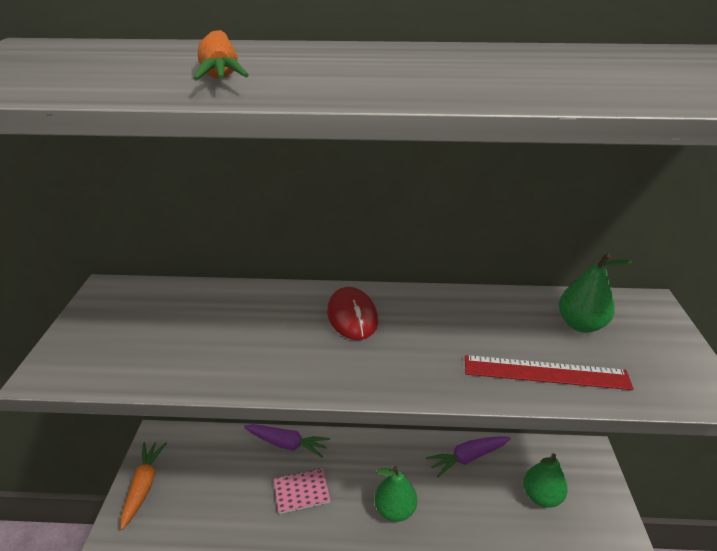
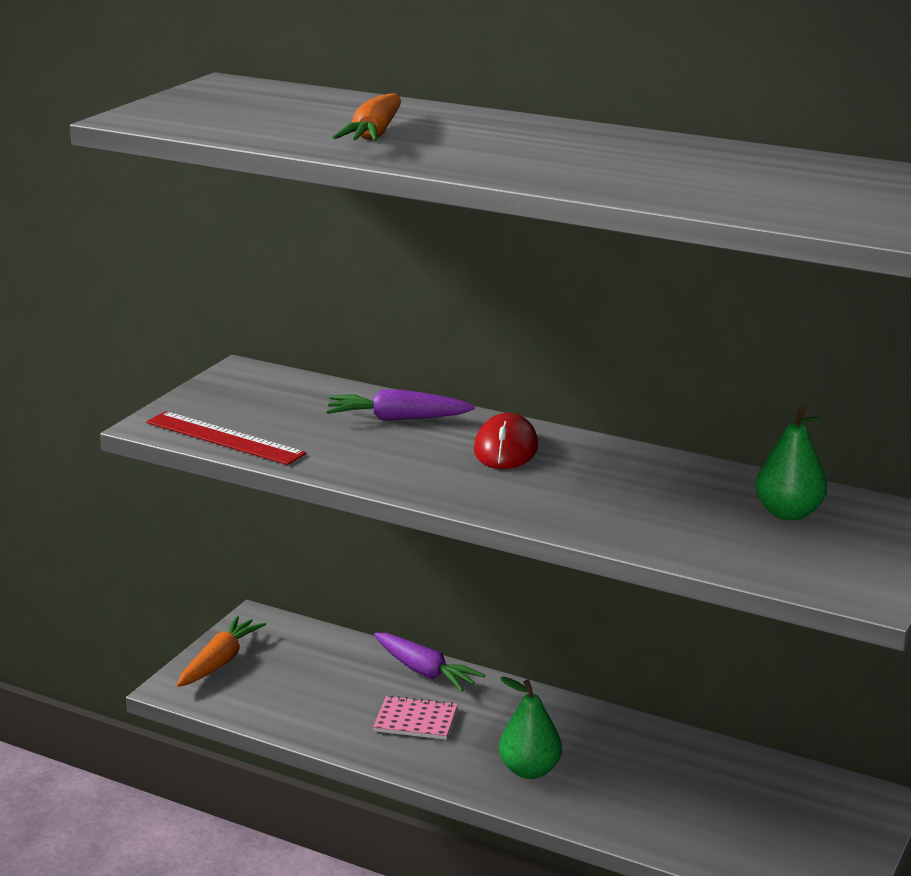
camera: 25 degrees right, 10 degrees down
purple carrot [426,436,511,477] -> purple carrot moved to [326,389,475,421]
red ruler [465,355,634,390] -> red ruler moved to [146,411,306,465]
green pear [523,453,568,507] -> none

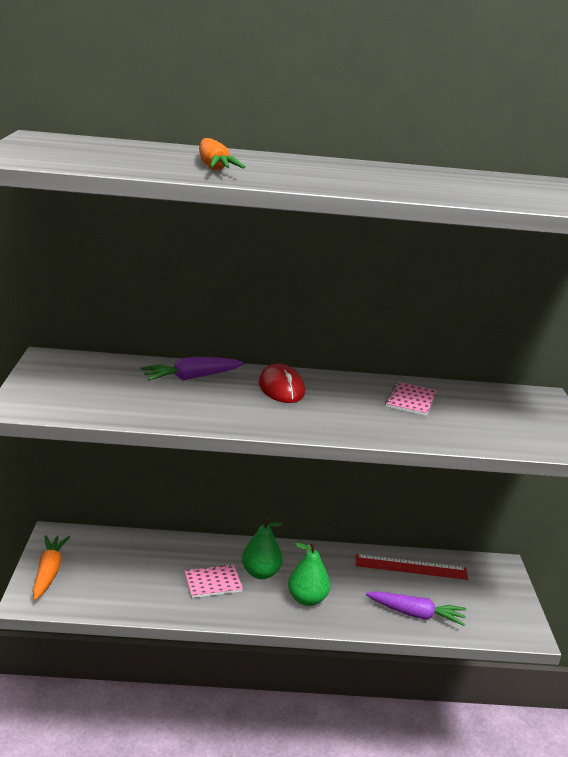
camera: 30 degrees left, 0 degrees up
red ruler [146,411,306,465] -> red ruler moved to [356,554,468,580]
purple carrot [374,633,485,691] -> purple carrot moved to [366,591,466,626]
green pear [756,407,827,520] -> green pear moved to [242,517,283,579]
none -> pink notebook [385,382,437,416]

